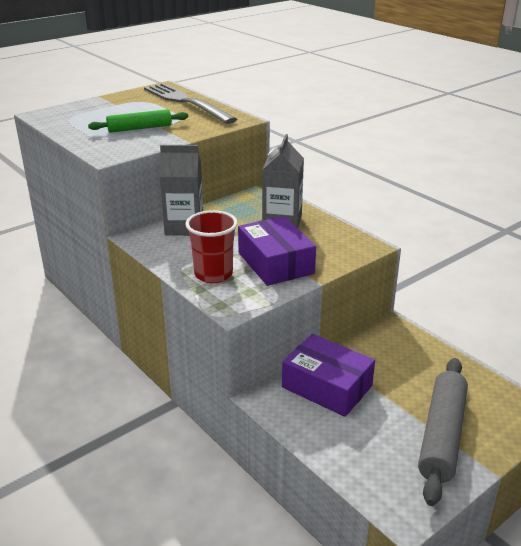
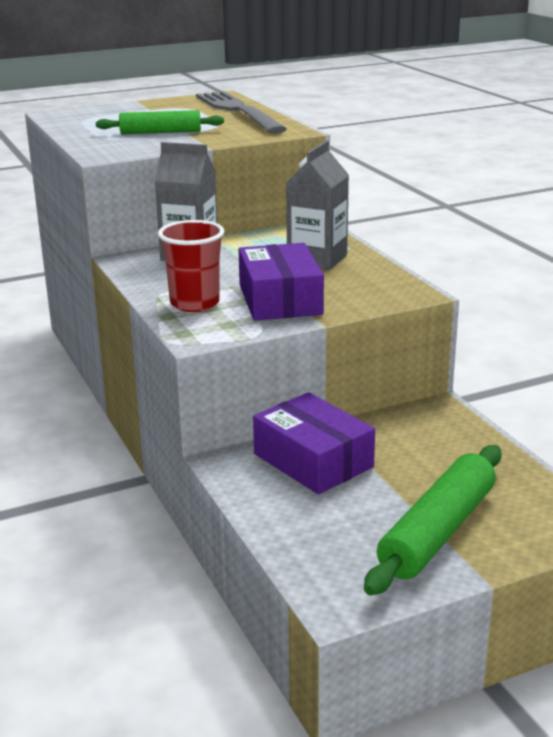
camera: 15 degrees right, 5 degrees down
grey rolling pin [418,358,468,506] -> green rolling pin [364,445,501,595]

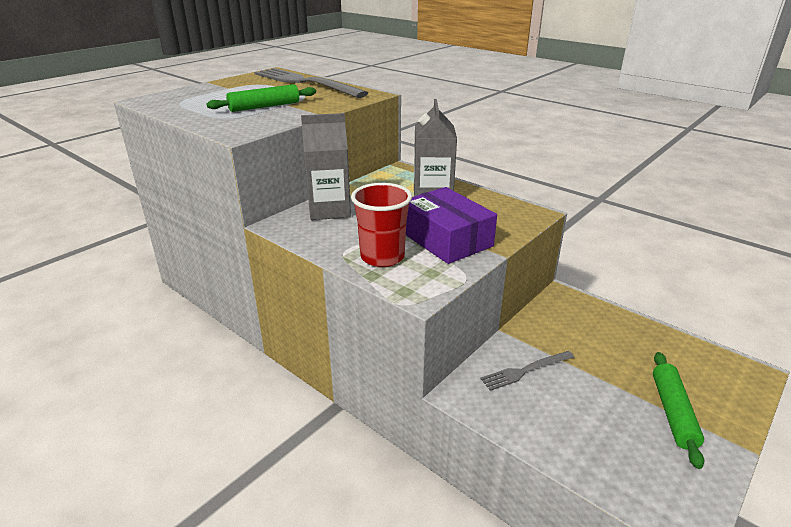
camera: 25 degrees left, 5 degrees up
purple box [253,392,375,494] -> grey fork [480,351,574,391]
green rolling pin [364,445,501,595] -> green rolling pin [653,352,704,469], size x0.64

